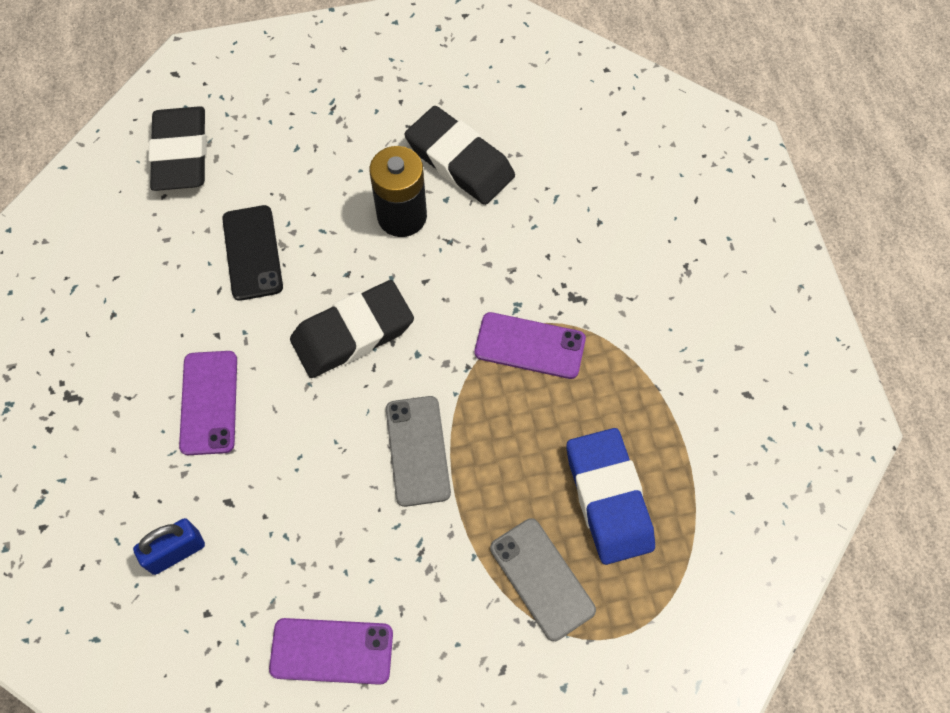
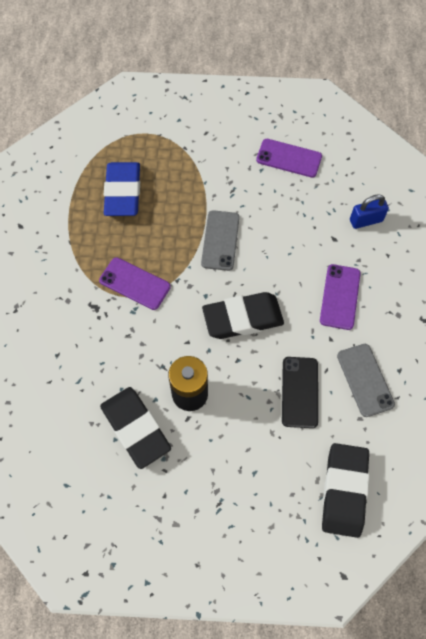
camera: 165 degrees left, 0 degrees up
grey phone [490,518,596,641] -> grey phone moved to [337,344,395,417]

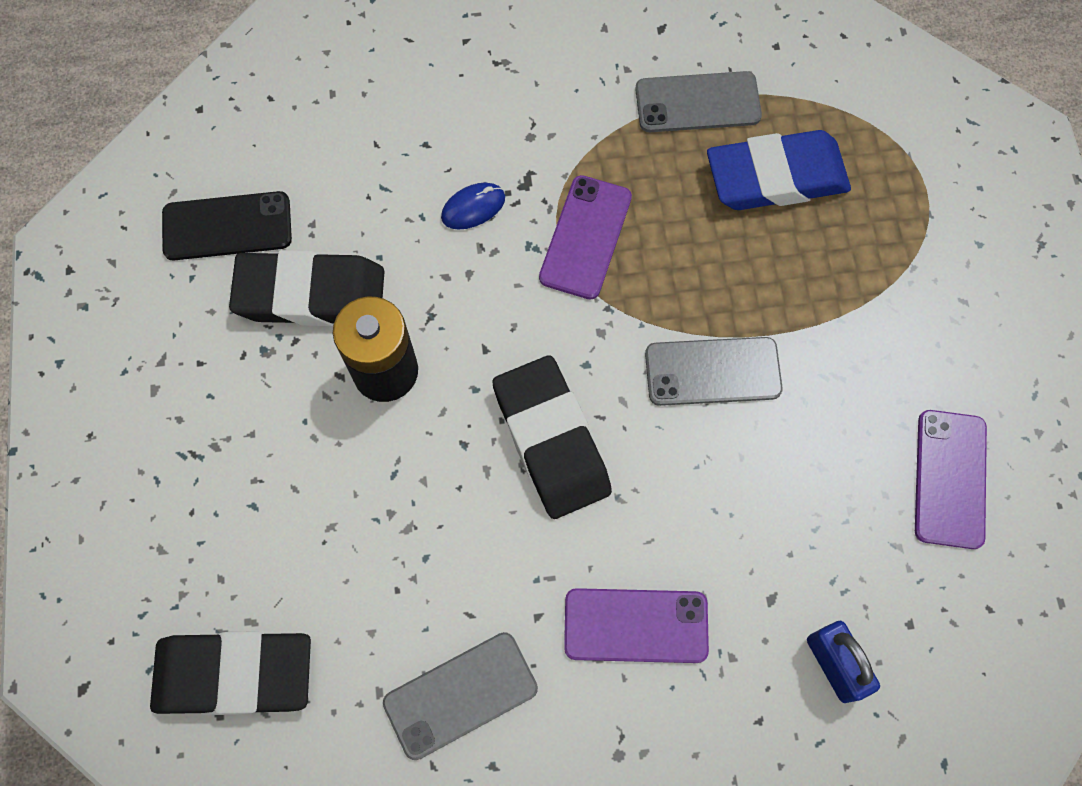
camera: 80 degrees right, 5 degrees up
black eraser [100,387,171,469] -> black eraser turned 45 degrees clockwise [229,250,385,326]
black phone [282,357,318,428] -> black phone moved to [162,191,292,260]
none -> blue mouse [441,183,505,230]
none -> grey phone [635,71,762,132]

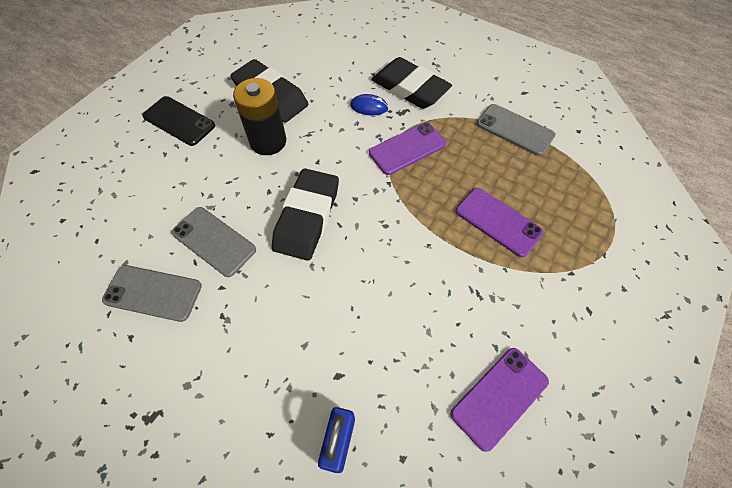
camera: 40 degrees right, 10 degrees down
black eraser [150,631,311,715] -> black eraser moved to [372,57,452,109]
black phone [162,191,292,260] -> black phone moved to [142,96,215,146]
purple phone [564,588,709,663] -> purple phone moved to [456,188,543,257]
grey phone [645,337,783,406] -> grey phone moved to [171,207,256,277]
blue eraser [707,130,851,210] -> none

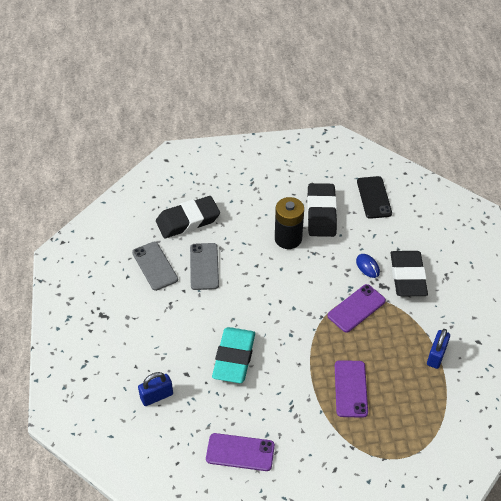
camera: 50 degrees right, 10 degrees down
black phone [142,96,215,146] -> black phone moved to [357,176,392,219]
black eraser [272,168,339,261] -> black eraser moved to [156,196,220,238]
purple phone [369,122,446,175] -> purple phone turned 60 degrees counterclockwise [328,284,386,333]
grey phone [477,104,555,156] -> blue padlock [427,329,450,369]
none -> turquoise eraser [212,327,255,383]

